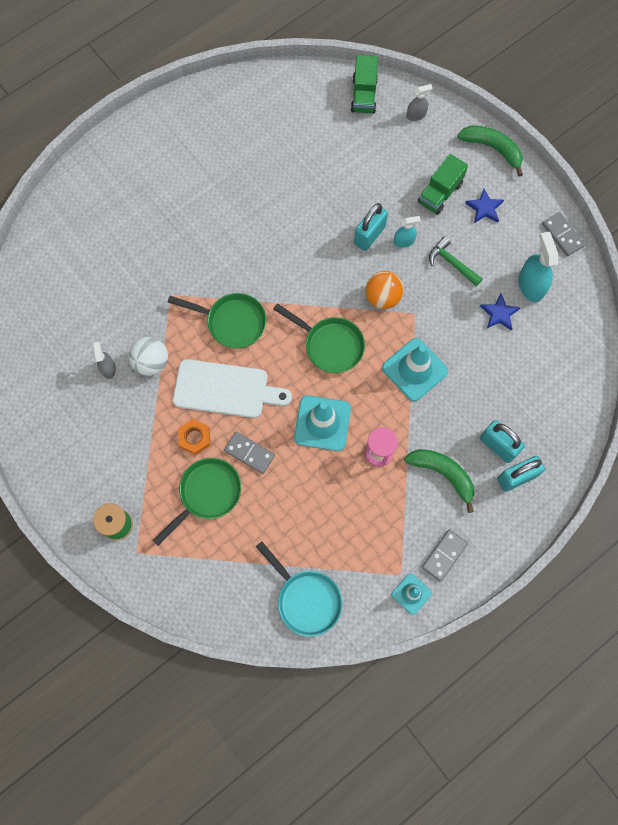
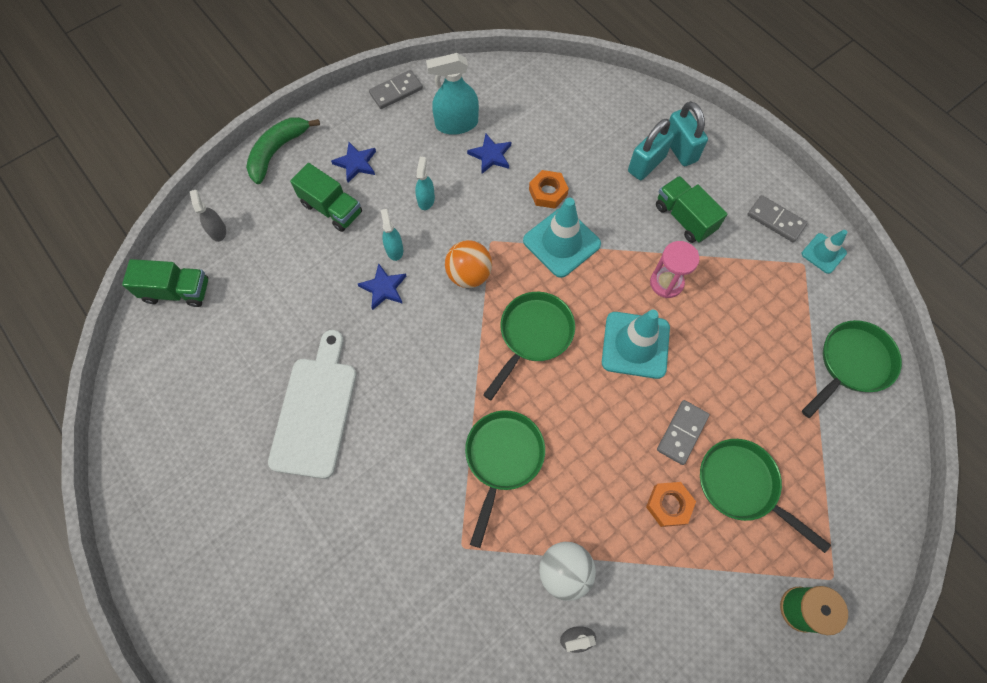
camera: 90 degrees left, 5 degrees down
white cutting board [173,359,292,418] -> white cutting board moved to [268,330,356,479]
turquoise pan [256,541,342,637] -> green pan [802,320,902,418]
turquoise padlock [354,203,388,251] -> blue star [358,263,406,310]
green banana [404,449,474,513] -> green truck [656,176,727,243]
green hammer [429,237,483,286] -> turquoise spray bottle [415,157,435,210]
none -> orange nut [529,170,569,209]

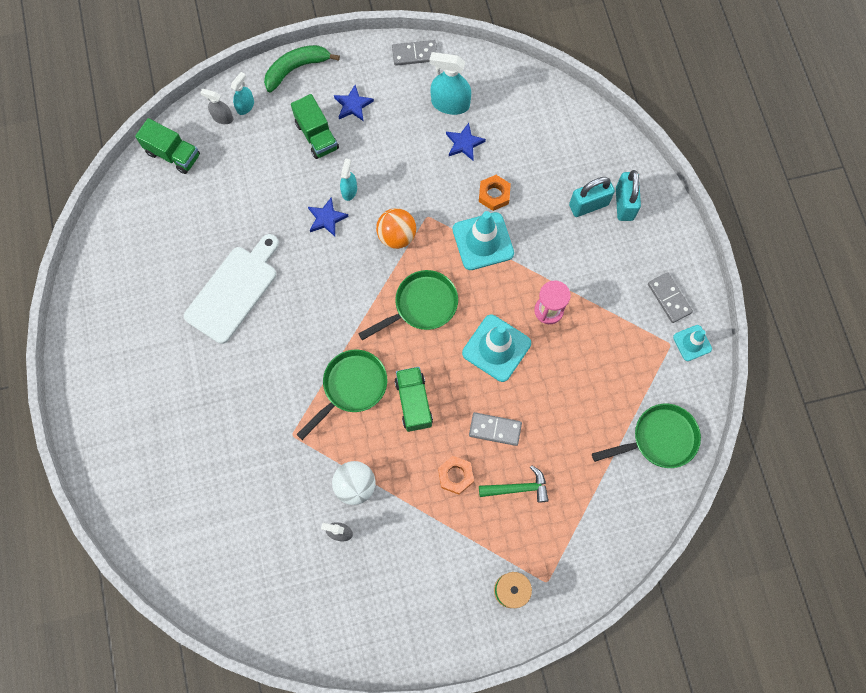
camera: 25 degrees right, 5 degrees up
grey spray bottle [190,190,226,242] -> grey spray bottle turned 75 degrees counterclockwise [200,89,233,124]
turquoise spray bottle [415,157,435,210] -> turquoise spray bottle moved to [231,72,254,115]
green truck [656,176,727,243] -> green truck moved to [395,367,433,432]
grey domino [657,400,710,465] -> grey domino turned 45 degrees clockwise [469,412,522,446]
green pan [700,439,831,553] -> green hammer [479,465,549,502]

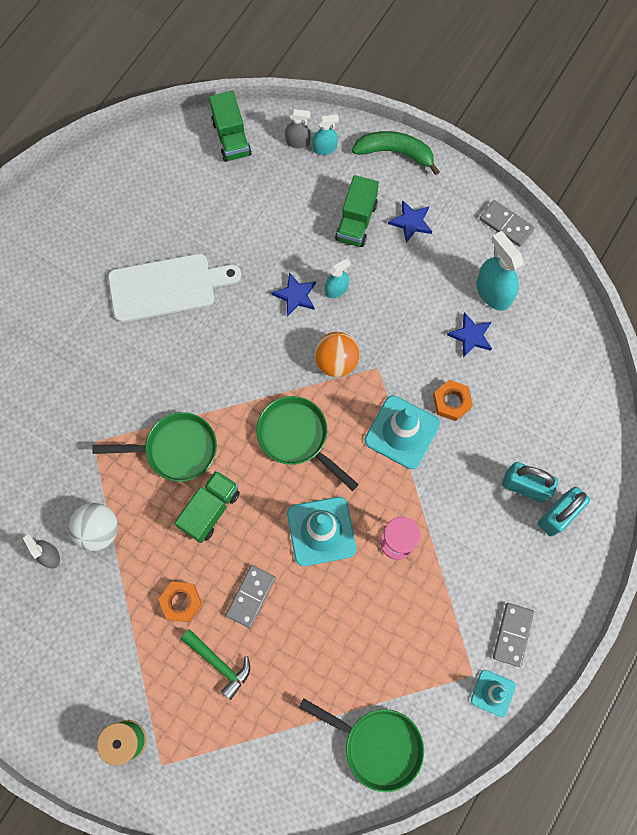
camera: 45 degrees right, 0 degrees up
grey spray bottle [200,89,233,124] -> grey spray bottle turned 120 degrees clockwise [285,109,311,148]
green pan [358,270,458,340] -> green pan turned 150 degrees counterclockwise [257,396,359,491]
grey domino [469,412,522,446] -> grey domino turned 60 degrees clockwise [226,565,276,628]

